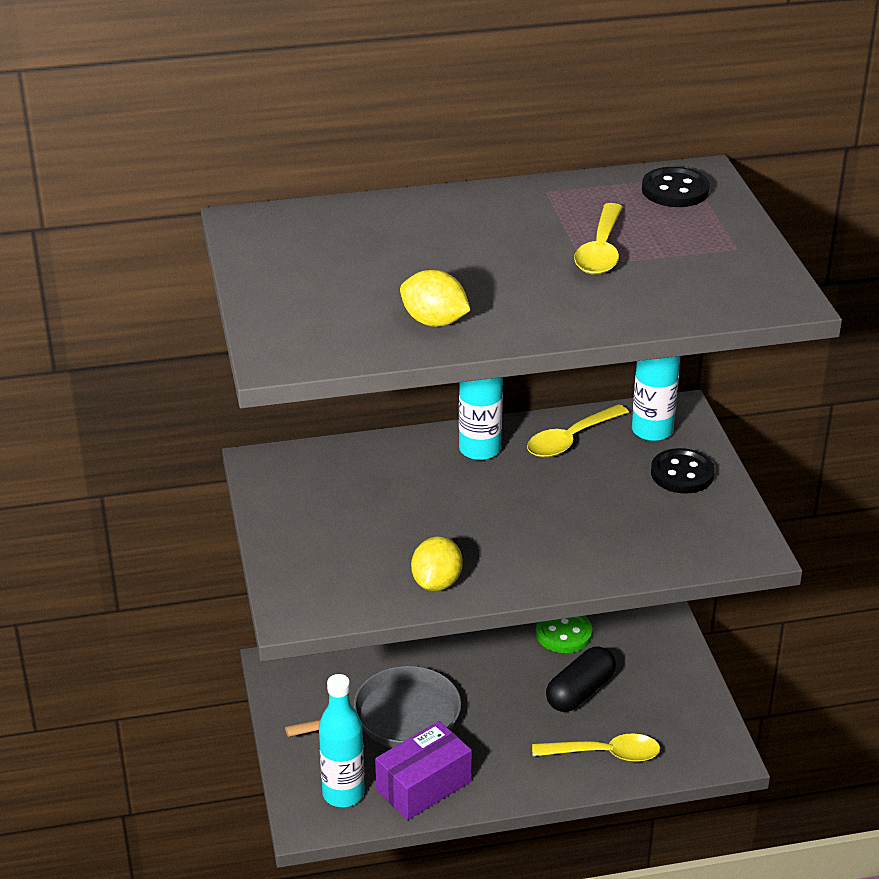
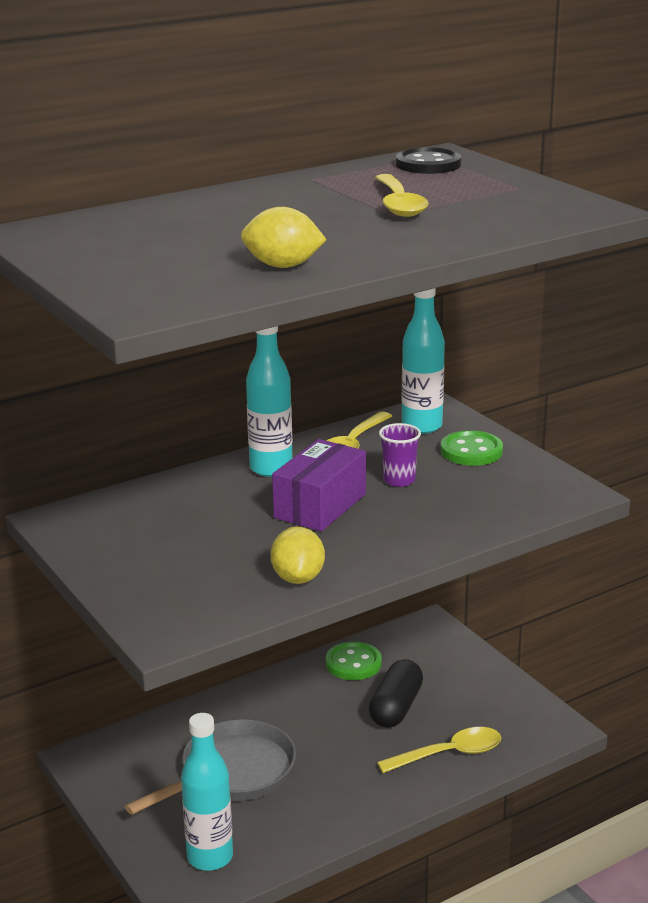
camera: 20 degrees left, 10 degrees down
purple box [375,721,472,820] -> purple box moved to [272,439,366,531]
black button [651,448,715,494] -> green button [441,430,503,466]
none -> purple cup [379,423,421,487]

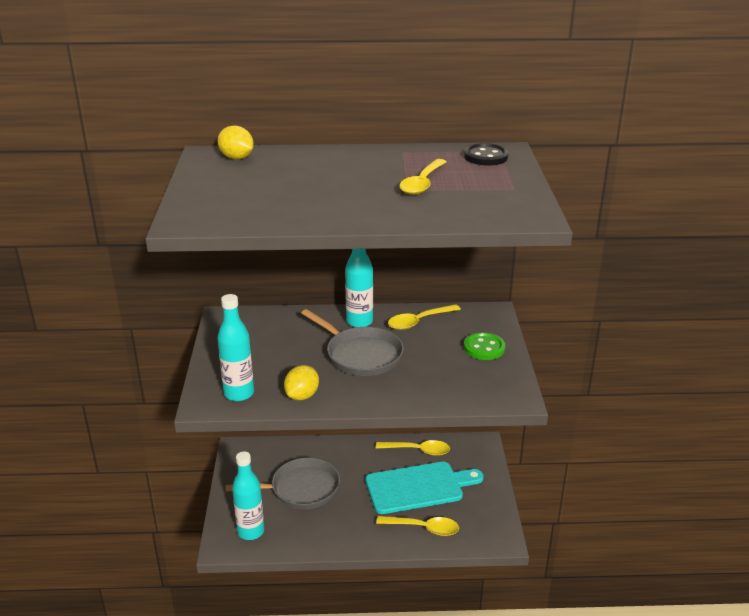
camera: 30 degrees right, 5 degrees up
yellow lemon [241,207,327,268] -> yellow lemon moved to [217,126,254,159]
purple box [272,439,366,531] -> grey pan [301,309,404,376]
green button [326,641,382,680] -> yellow spoon [376,440,450,456]
black capsule [369,659,423,728] -> turquoise cutting board [365,462,484,514]
purple cup [379,423,421,487] -> none
turquoise bottle [402,288,445,434] -> turquoise bottle moved to [217,294,254,401]

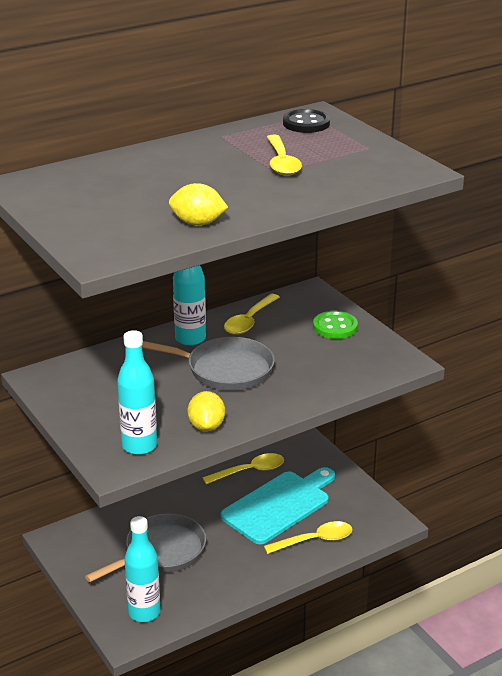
camera: 30 degrees left, 0 degrees up
yellow lemon [217,126,254,159] -> yellow lemon moved to [169,183,228,225]

